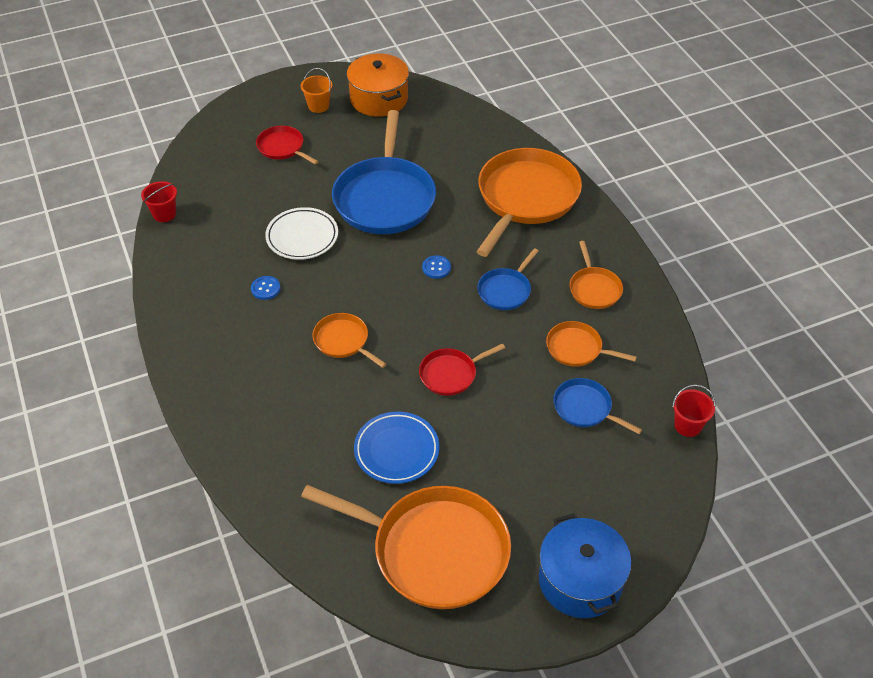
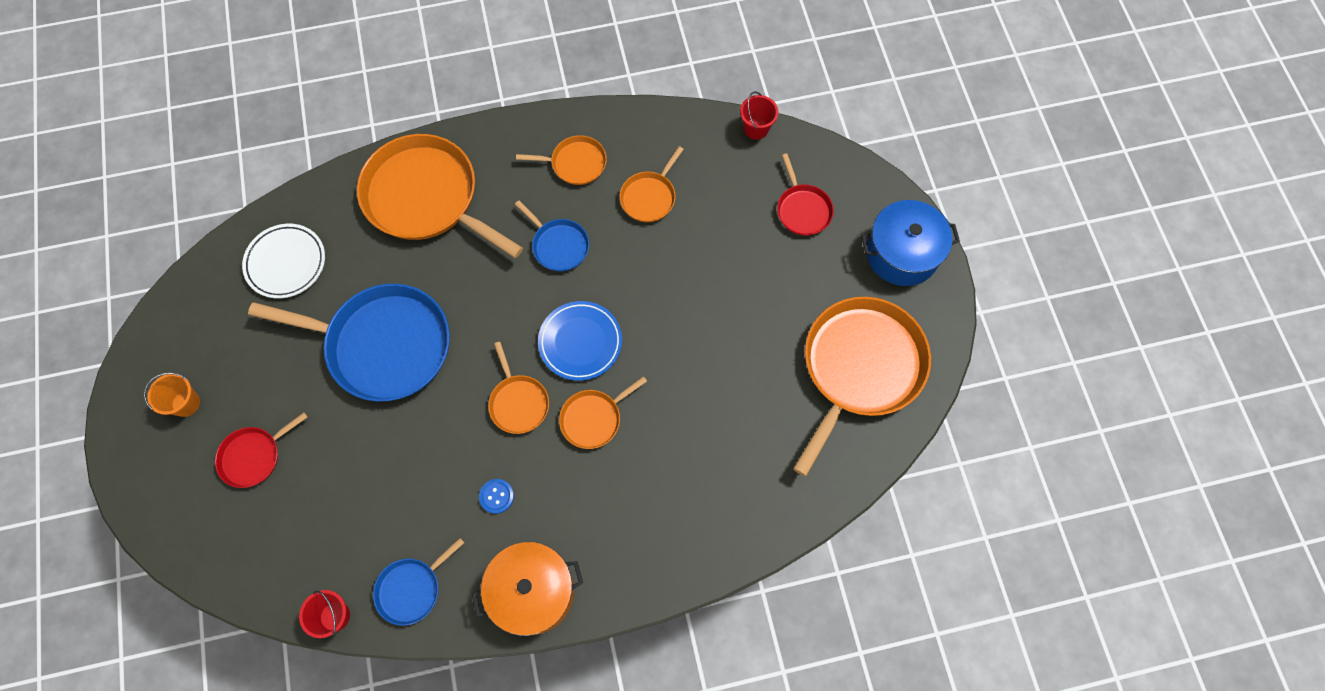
camera: 80 degrees left, 20 degrees up
white plate [265,207,338,260] -> white plate moved to [242,224,325,299]
orange pot [347,54,409,117] -> orange pot moved to [471,542,583,636]
blue plate [354,412,439,484] -> blue plate moved to [538,301,622,381]
red pan [419,343,505,396] -> red pan moved to [777,153,834,236]
blue button [422,255,451,279] -> none
blue pan [553,378,642,434] -> blue pan moved to [373,538,464,626]
none -> orange pan [488,342,549,434]

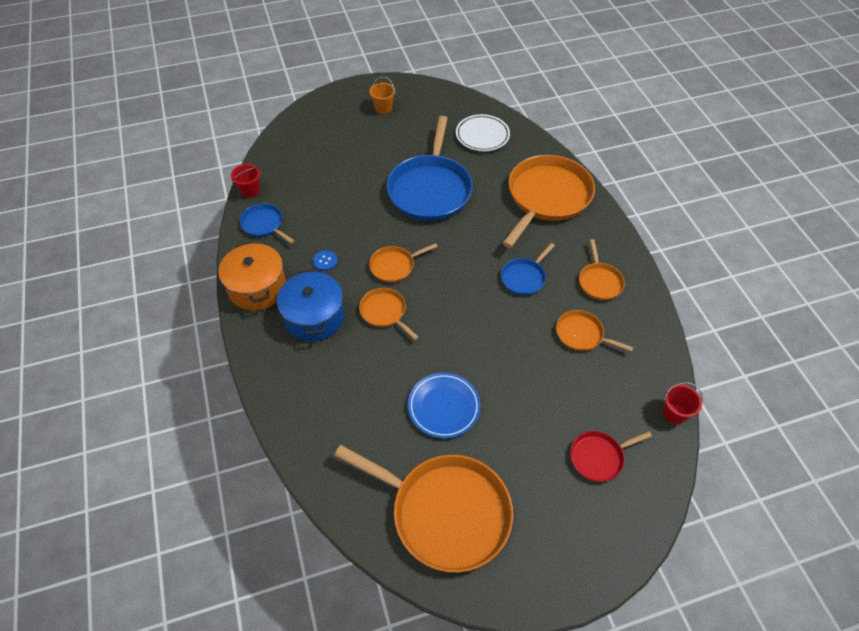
camera: 85 degrees right, 15 degrees down
red pan [215,412,308,488] -> none
blue plate [538,301,622,381] -> blue plate moved to [408,373,481,438]
blue pot [861,200,960,286] -> blue pot moved to [277,269,344,342]

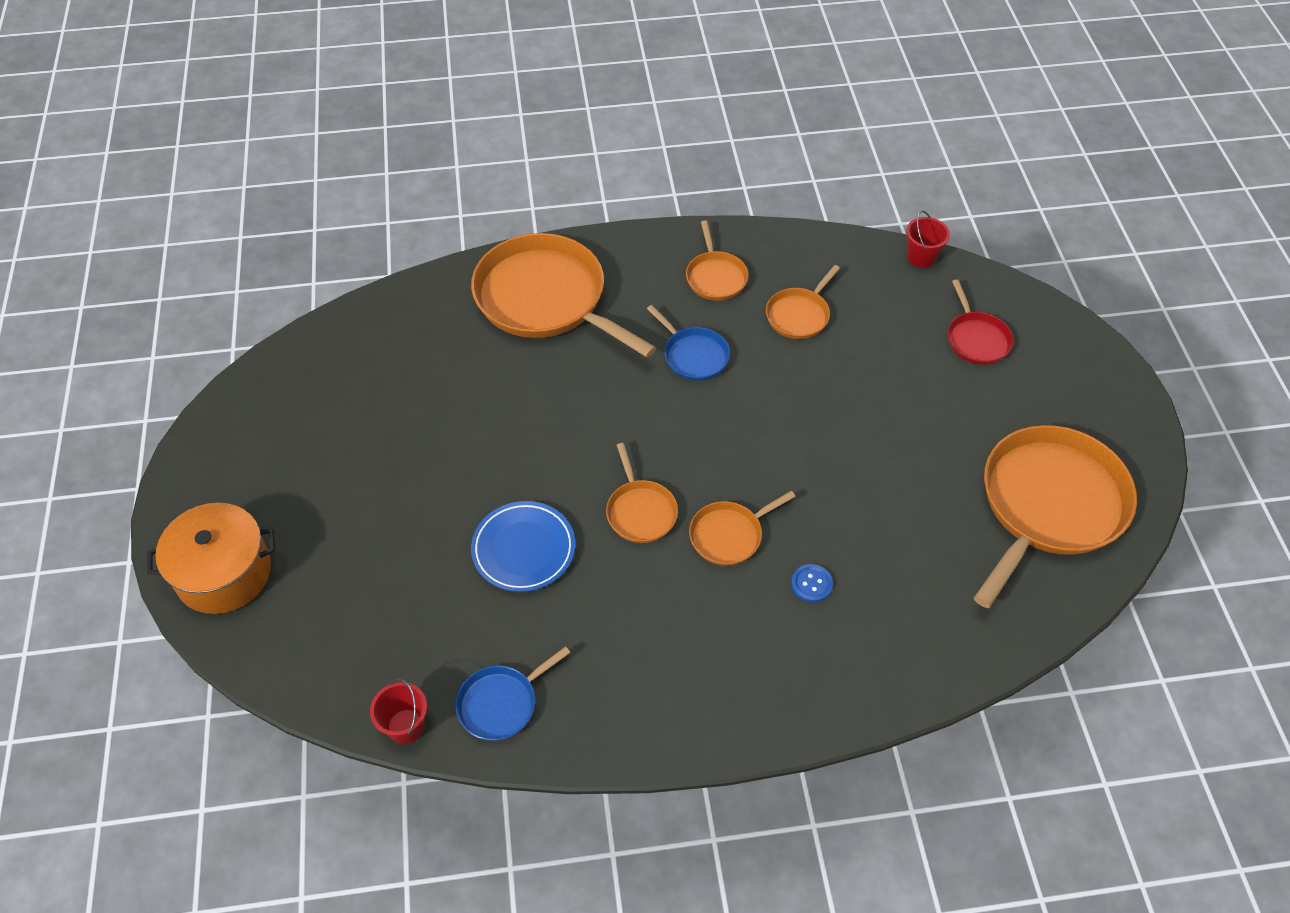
camera: 80 degrees left, 0 degrees up
orange pot [218,242,286,311] -> orange pot moved to [147,503,275,614]
blue pot [277,269,344,342] -> none
blue button [313,250,337,271] -> blue button moved to [791,564,833,602]
orange bucket [369,77,395,114] -> none
blue pan [386,116,473,221] -> none
blue plate [408,373,481,438] -> blue plate moved to [471,501,575,592]
white plate [456,114,510,151] -> none
orange pan [579,239,625,300] -> orange pan turned 75 degrees clockwise [686,220,749,301]

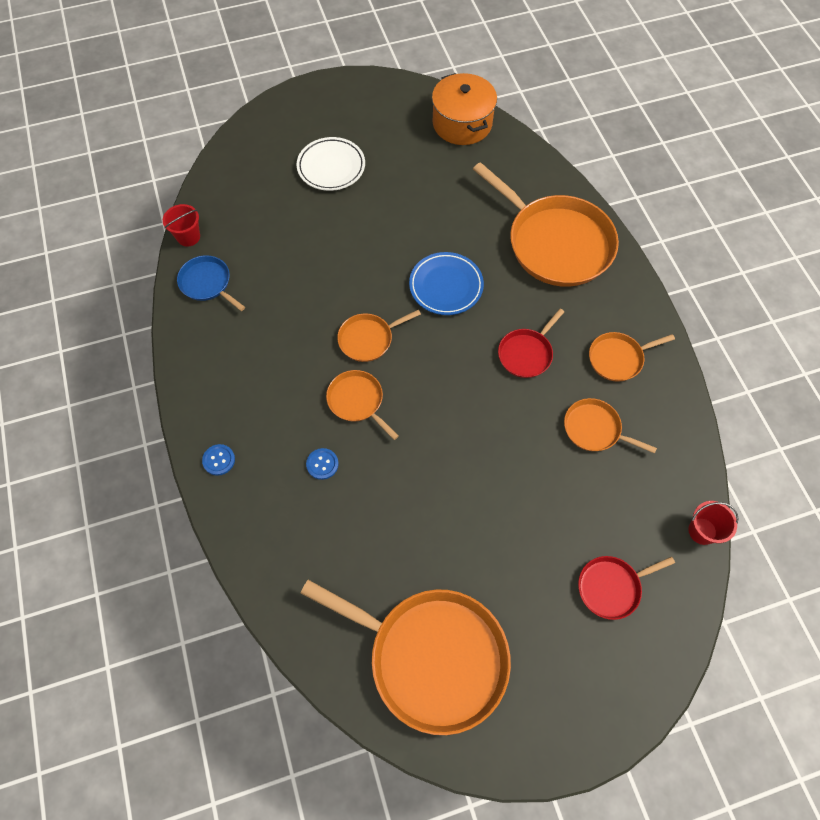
camera: 80 degrees right, 10 degrees up
orange pot [147,503,275,614] -> orange pot moved to [432,73,497,145]
orange pan [471,233,656,358] -> orange pan turned 105 degrees clockwise [473,162,619,287]
blue plate [471,501,575,592] -> blue plate moved to [409,252,484,315]
blue pan [647,305,730,381] -> red pan [498,309,564,378]
none -> blue button [202,444,235,476]
none -> white plate [297,137,365,191]

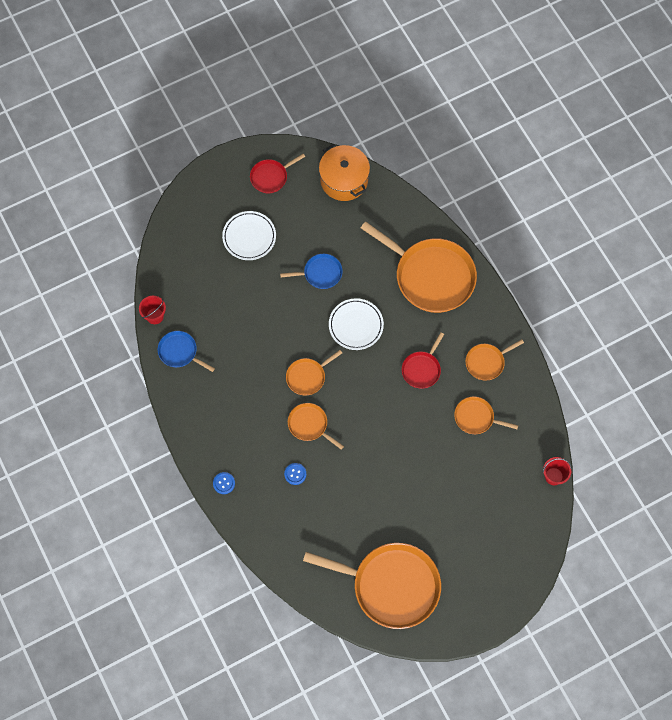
camera: 10 degrees left, 5 degrees up
blue plate [409,252,484,315] -> white plate [329,298,384,350]
red pan [578,556,675,620] -> red pan moved to [250,154,305,193]
none -> blue pan [280,254,343,289]

